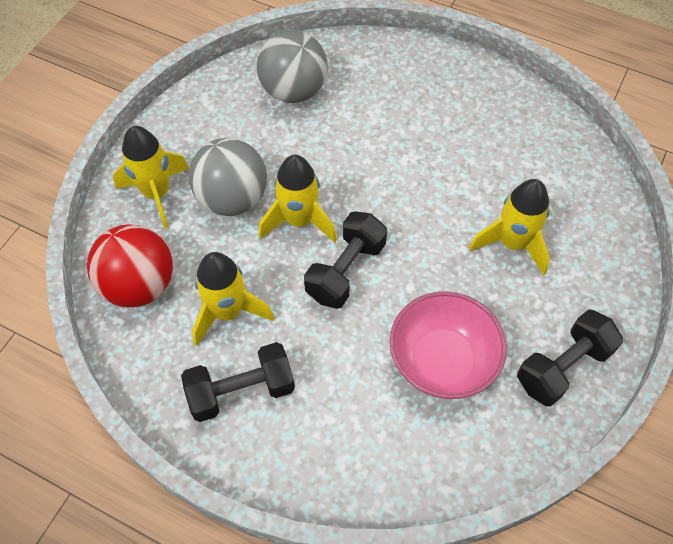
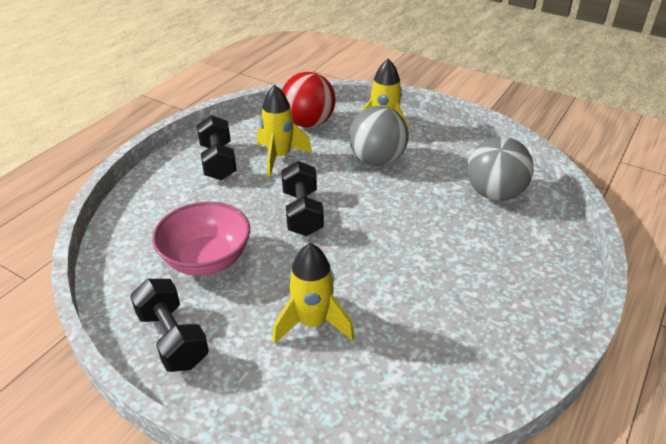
camera: 95 degrees right, 20 degrees down
yellow rocket [259,155,337,243] -> none
black dumbbell [304,211,387,309] -> black dumbbell turned 45 degrees clockwise [281,161,324,236]

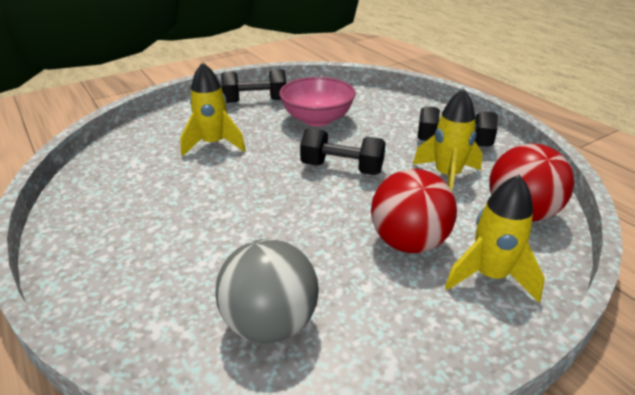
camera: 115 degrees right, 5 degrees down
grey ball [349,106,409,166] -> red ball [371,169,457,253]

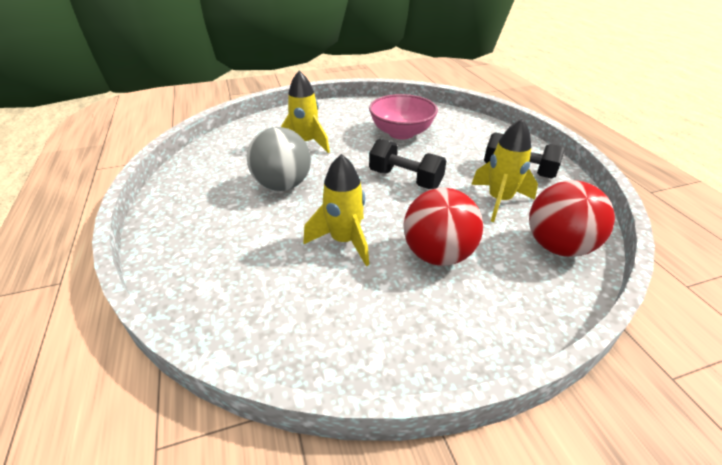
camera: 15 degrees right, 5 degrees up
grey ball [215,239,319,343] -> grey ball moved to [247,127,311,191]
black dumbbell [221,69,286,103] -> none
yellow rocket [445,175,545,302] -> yellow rocket moved to [303,154,369,266]

